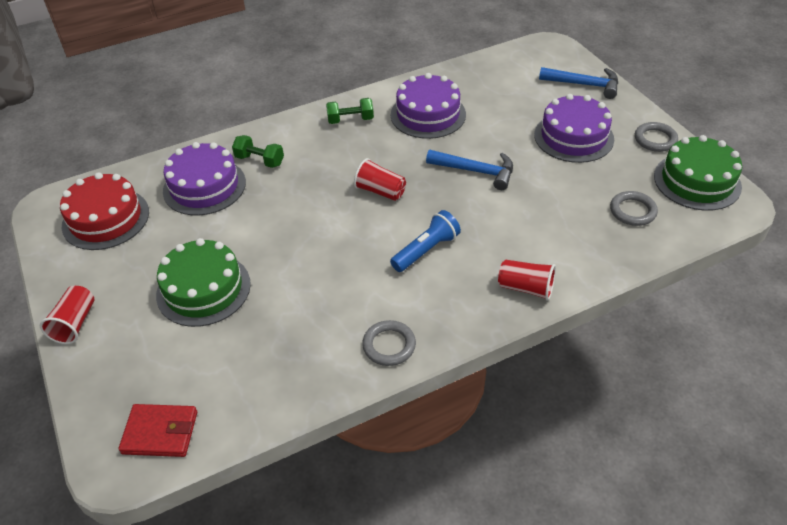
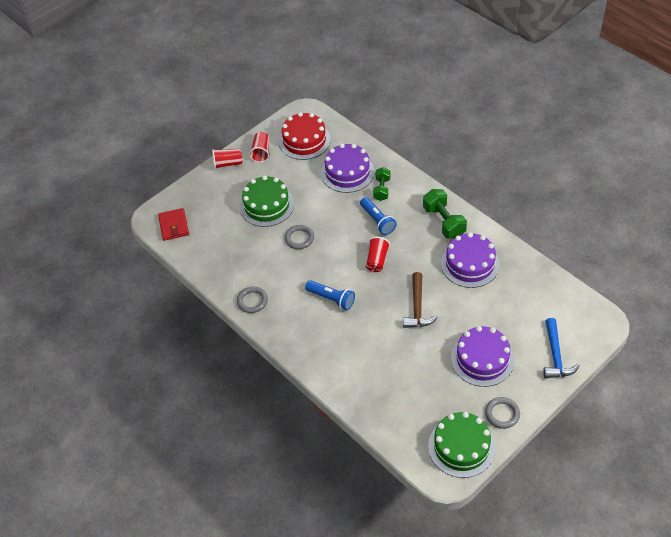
camera: 75 degrees right, 5 degrees up
green dumbbell [326,98,374,124] -> green dumbbell [423,189,467,239], size x1.54
blue hammer [426,150,513,190] -> brown hammer [403,272,438,328]
red cup [498,260,556,301] -> red cup moved to [249,132,270,163]
grey ring [610,191,658,226] -> grey ring moved to [285,225,314,249]
none -> blue flashlight [360,197,397,235]

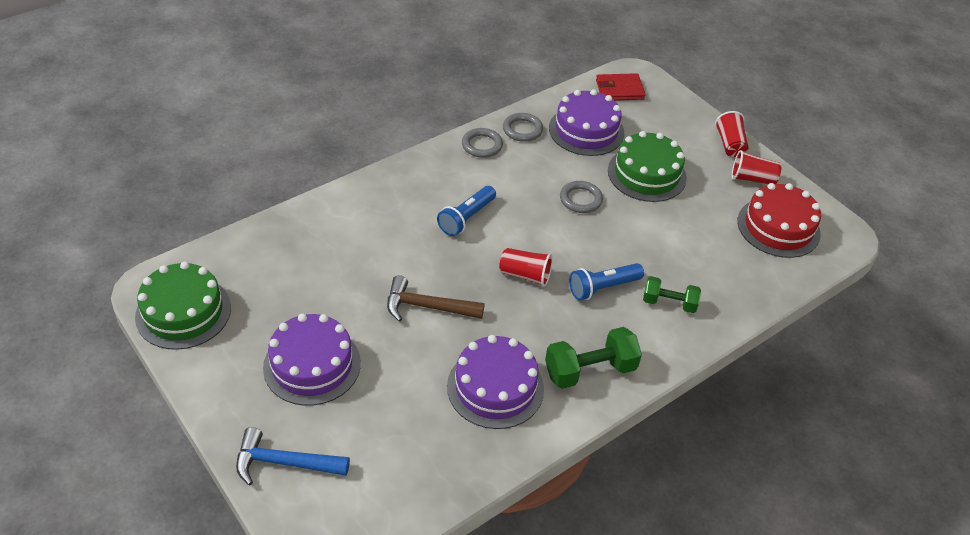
camera: 90 degrees right, 5 degrees down
purple cake [321,144,374,193] -> purple cake moved to [549,89,624,156]
grey ring [485,397,520,429] -> grey ring moved to [503,113,543,142]

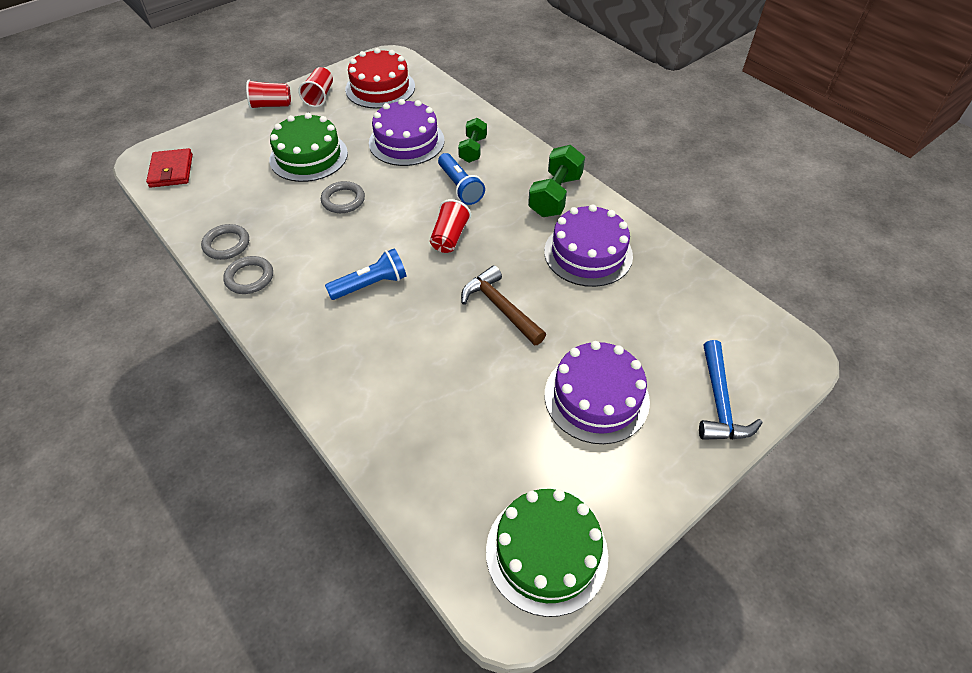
camera: 90 degrees left, 5 degrees up
brown hammer [387,275,485,322] -> brown hammer turned 135 degrees clockwise [461,265,546,345]
blue flashlight [437,186,496,236] -> blue flashlight turned 60 degrees counterclockwise [325,248,406,300]
green dumbbell [545,327,642,389] -> green dumbbell turned 45 degrees clockwise [528,145,585,217]
purple cake [549,89,624,156] -> purple cake moved to [369,99,445,166]

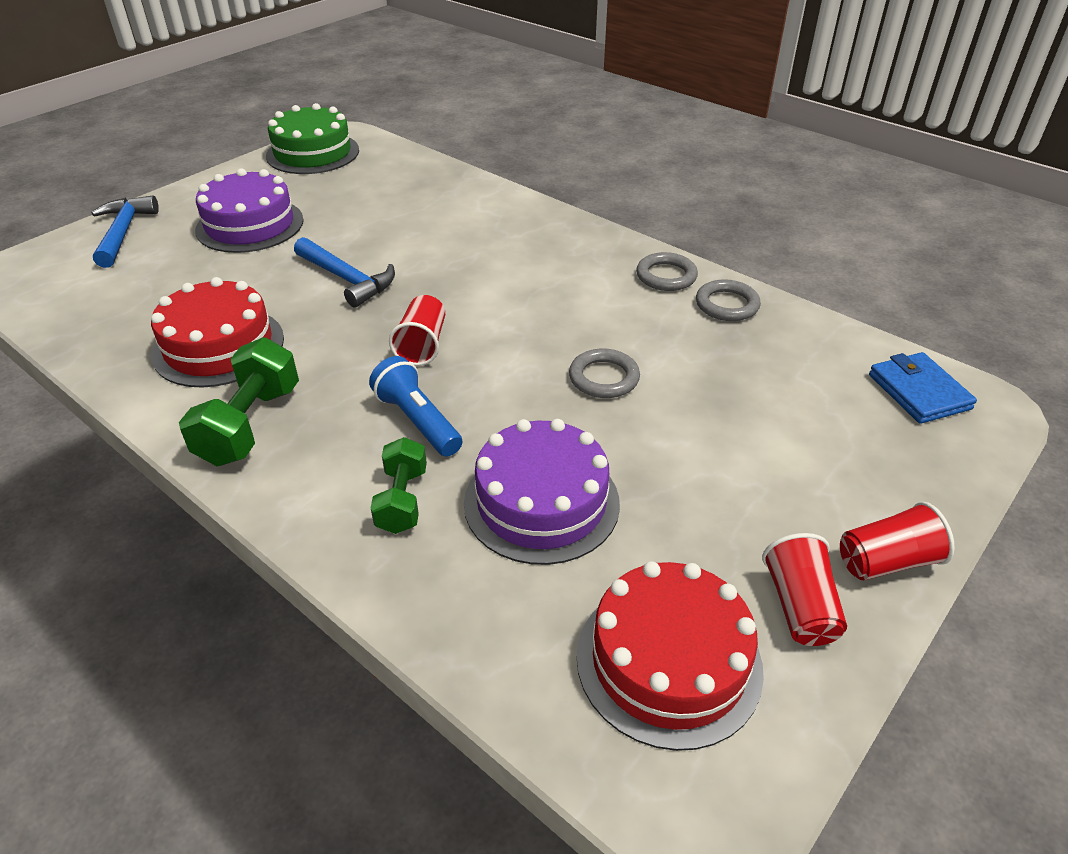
camera: 170 degrees right, 10 degrees down
red wallet [146,148,193,188] -> blue wallet [869,352,977,424]
green cake [269,113,348,182] -> none
blue flashlight [325,248,406,300] -> none
brown hammer [461,265,546,345] -> blue hammer [294,237,395,308]
purple cake [544,204,633,287] -> red cake [151,277,284,388]

